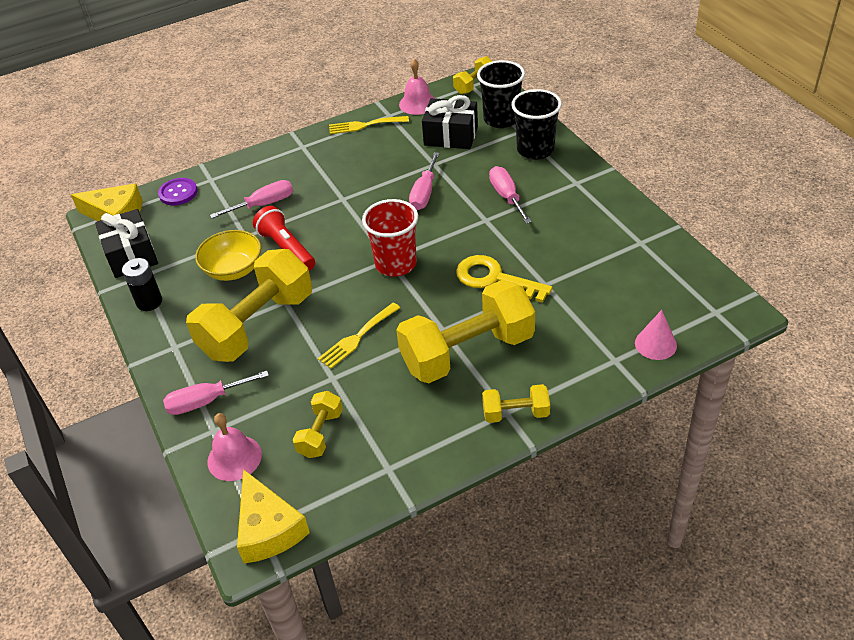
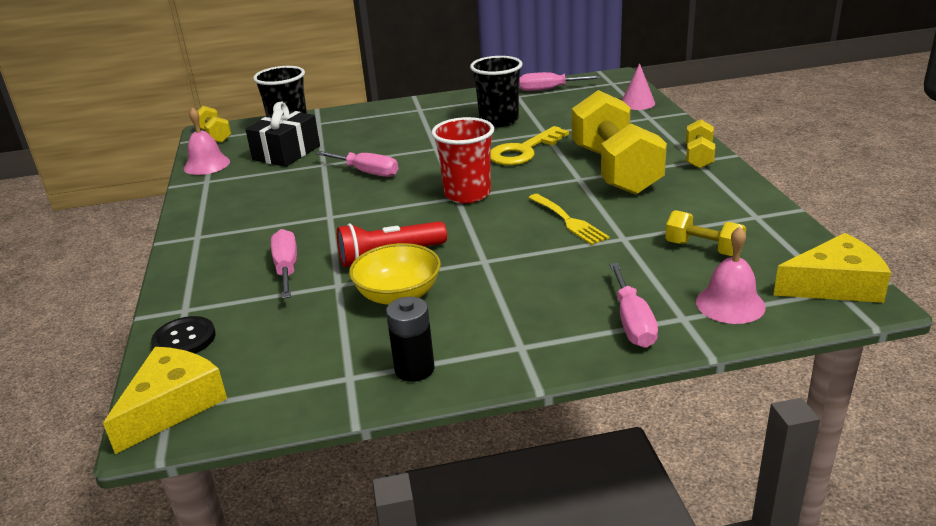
camera: 75 degrees left, 15 degrees down
black gift [95,209,158,278] -> none
purple button [158,178,197,205] -> black button [151,316,216,354]
yellow dumbbell [186,249,312,362] -> none
yellow fork [329,116,409,134] -> none
pink screwdriver [489,166,532,224] -> pink screwdriver moved to [519,72,601,91]
black cup [511,89,562,160] -> black cup moved to [470,56,523,127]

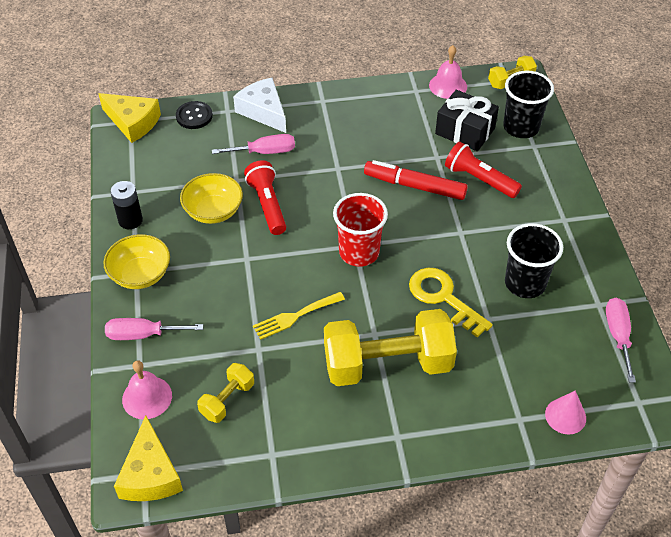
camera: 90 degrees right, 20 degrees up
pink screwdriver [316,151,398,177] -> red marker [364,160,468,200]
yellow dumbbell [686,119,715,169] -> none
none -> yellow bowl [104,234,170,289]
none -> white cheese [233,78,286,133]
none -> red flashlight [445,142,522,198]

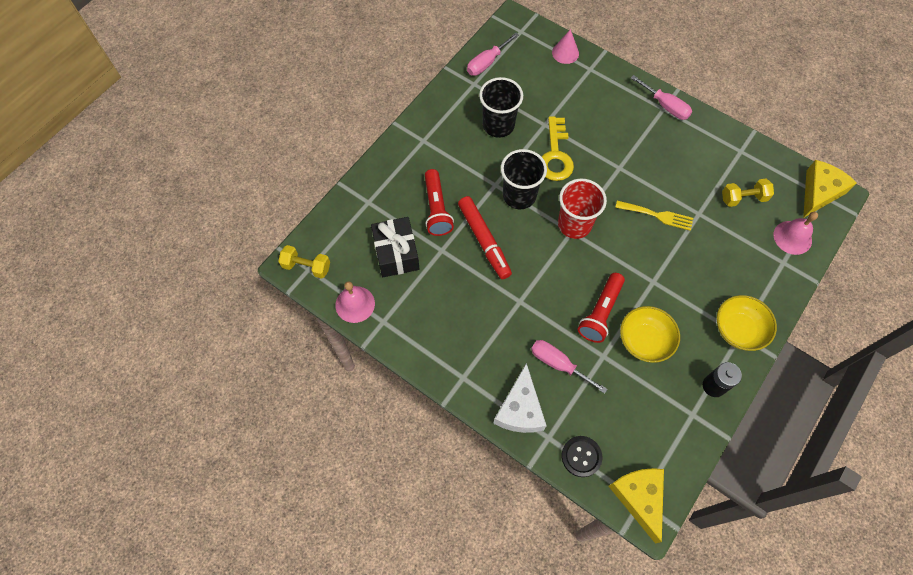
camera: 135 degrees left, 15 degrees up
pink screwdriver [105,318,203,340] -> pink screwdriver moved to [631,75,692,120]
yellow dumbbell [324,309,457,386] -> none
black cup [503,71,554,138] -> black cup moved to [501,149,547,209]

